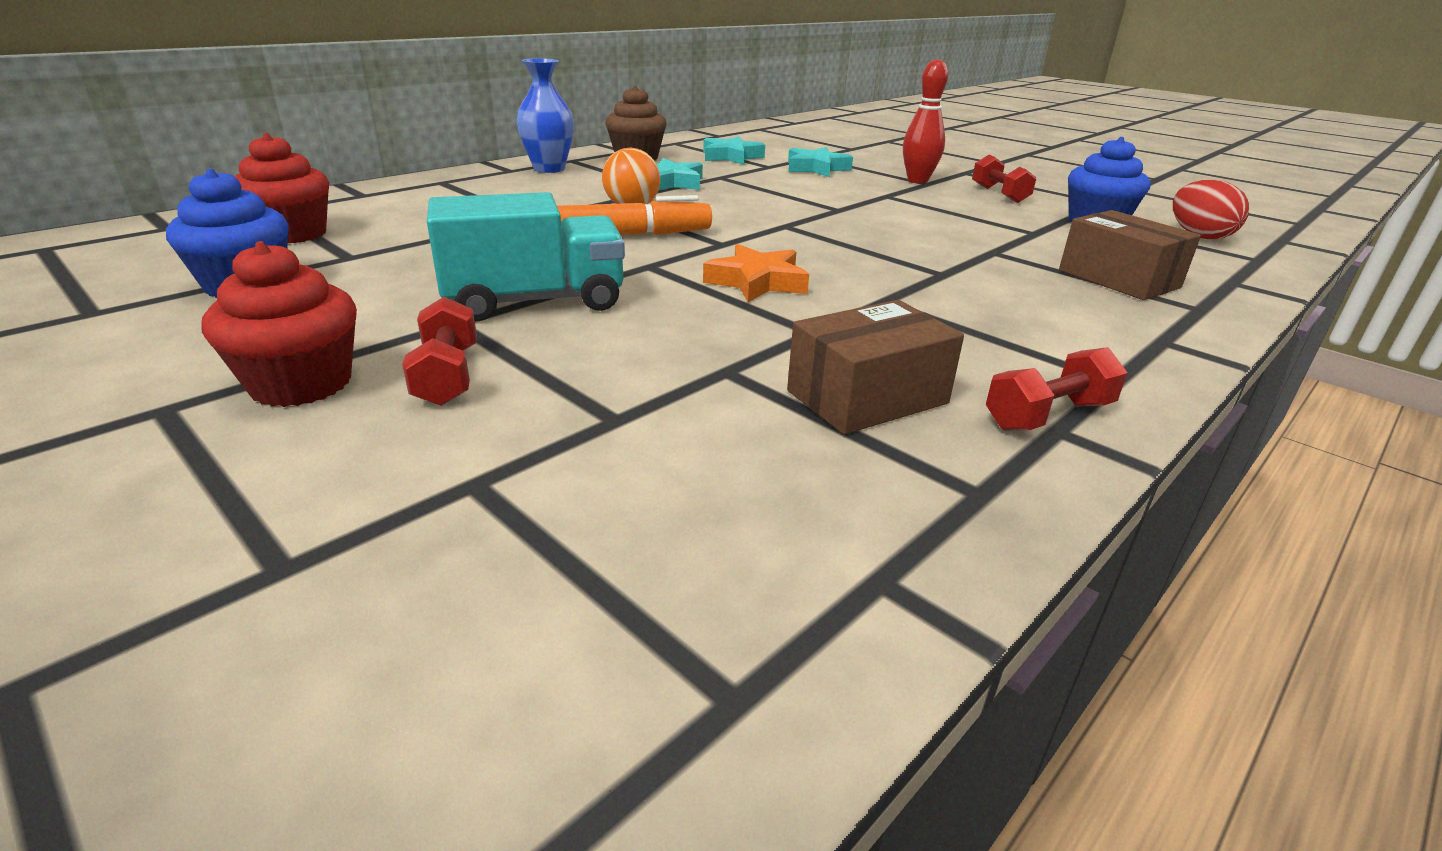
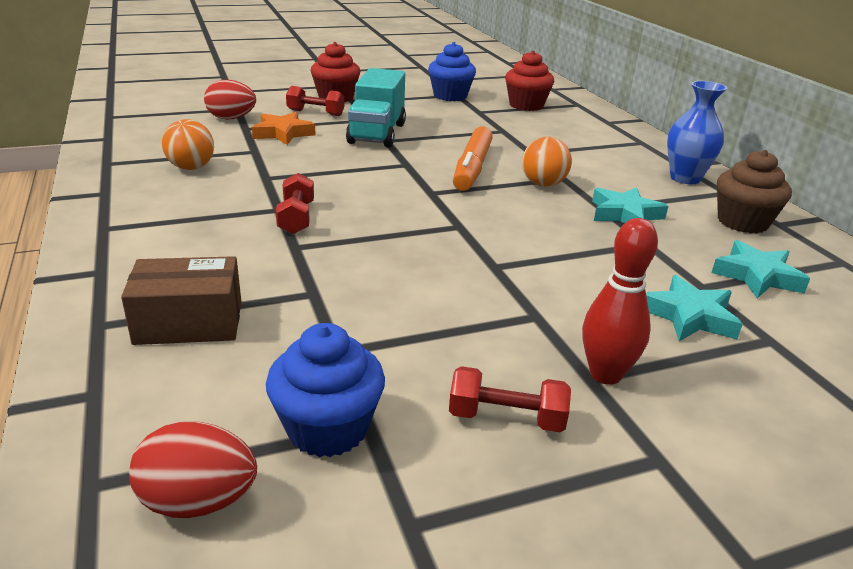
camera: 115 degrees right, 0 degrees up
orange star [703,244,809,302] -> orange star moved to [252,112,316,145]
brown box [787,300,964,434] -> orange ball [162,119,214,170]
red dumbbell [986,347,1127,430] -> red dumbbell moved to [276,173,314,234]
none -> red egg [204,80,256,119]

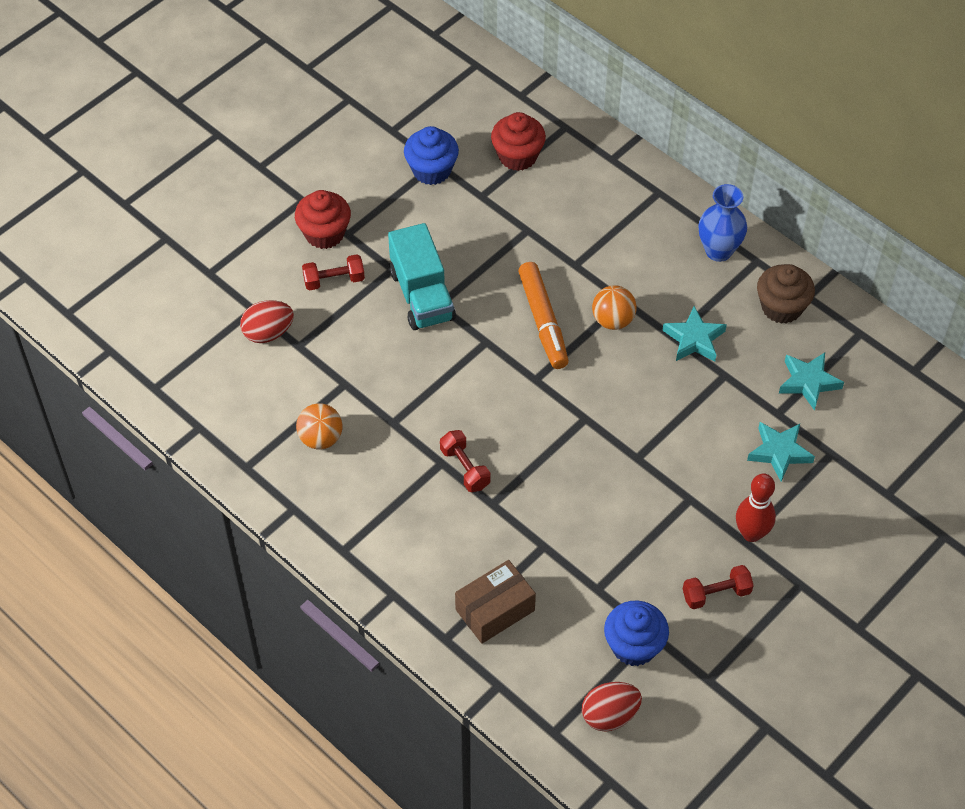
camera: 25 degrees left, 25 degrees up
orange star [252,112,316,145] -> none

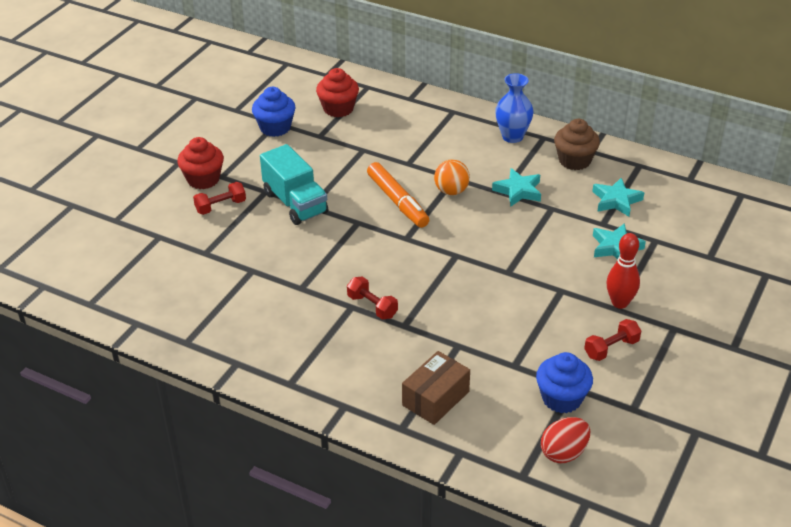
camera: 15 degrees left, 15 degrees down
red egg [240,300,294,343] -> none
orange ball [296,403,342,449] -> none

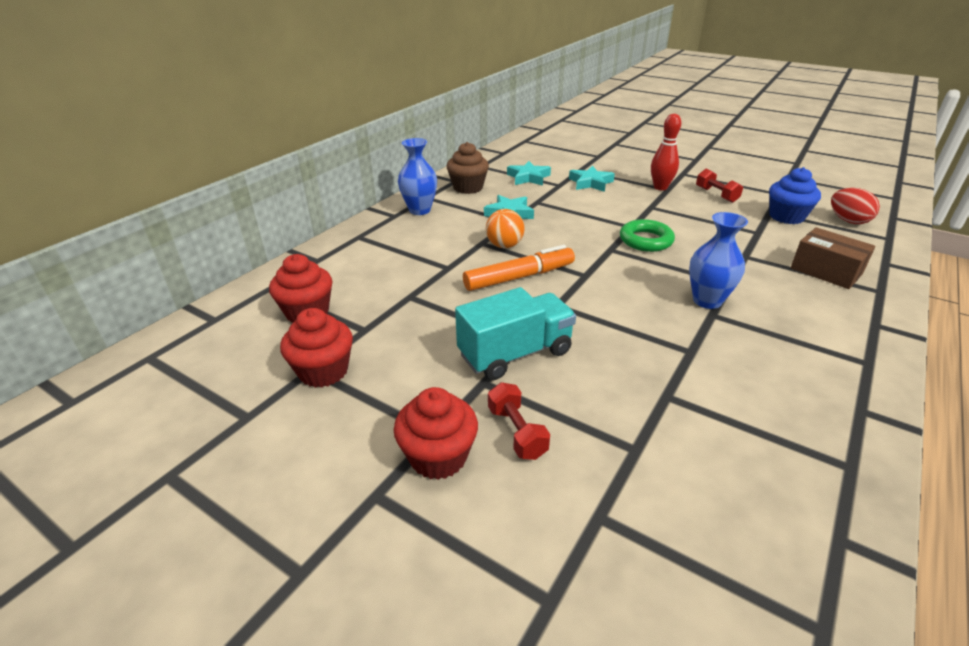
camera: 85 degrees left, 5 degrees down
blue cupcake [252,87,295,137] -> red cupcake [280,308,353,388]
red dumbbell [347,277,398,319] -> blue vase [689,212,748,309]
none -> green ring [620,219,675,252]

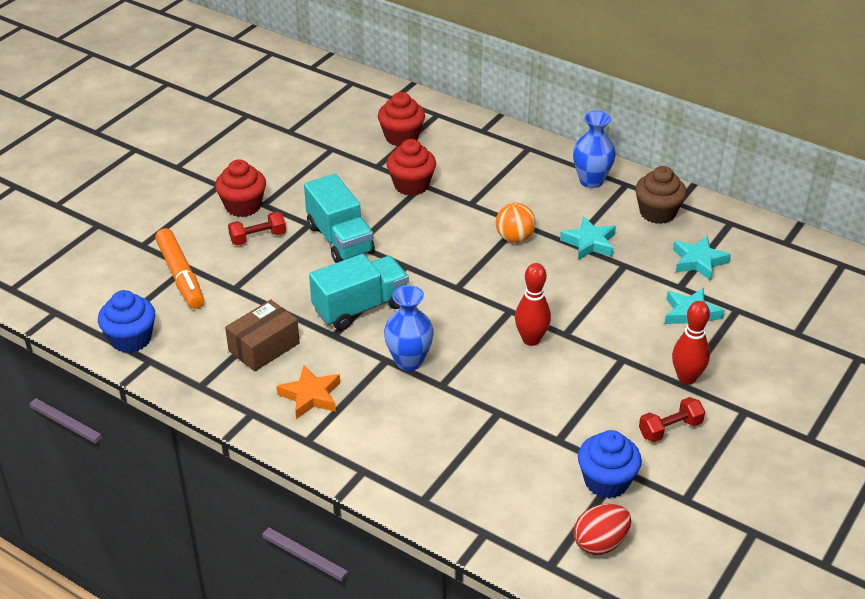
camera: 90 degrees right, 5 degrees up
red cupcake [280,308,353,388] -> red cupcake moved to [386,139,436,196]
orange marker [463,245,575,291] -> orange marker moved to [155,228,204,309]
green ring [620,219,675,252] -> red bowling pin [515,263,551,346]
brown box [791,227,875,289] -> brown box moved to [225,299,300,372]
none -> blue cupcake [98,290,155,353]
none -> orange star [276,365,340,419]
none -> turquoise truck [309,254,409,330]

